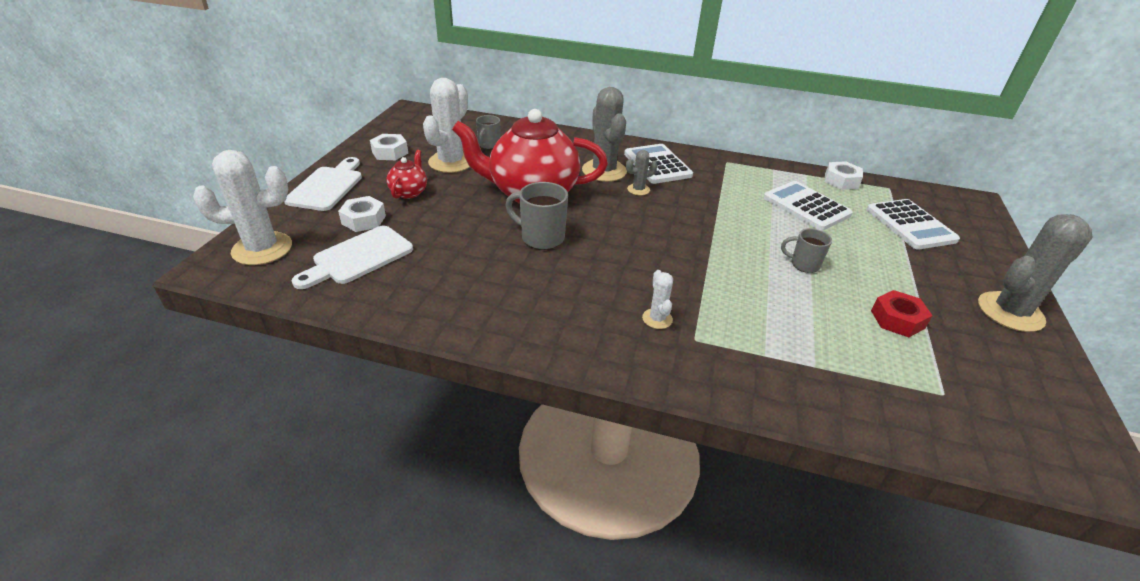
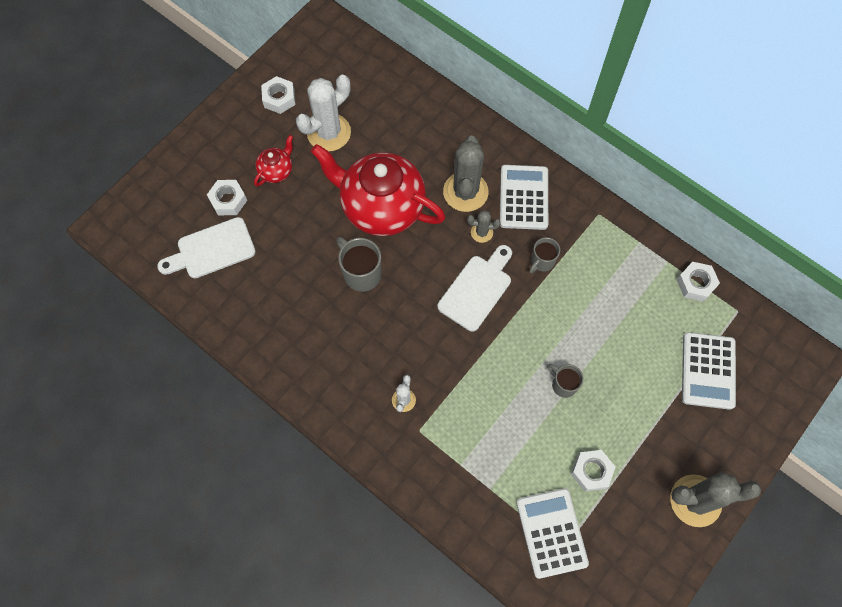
camera: 25 degrees right, 30 degrees up
white cactus [193,150,292,265] -> none
white cutting board [284,157,362,211] -> white cutting board moved to [438,245,512,332]
grey mug [476,115,500,149] -> grey mug moved to [529,237,560,274]
white calculator [763,181,853,230] -> white calculator moved to [516,488,589,579]
red nut [871,290,933,337] -> white nut [571,450,616,491]

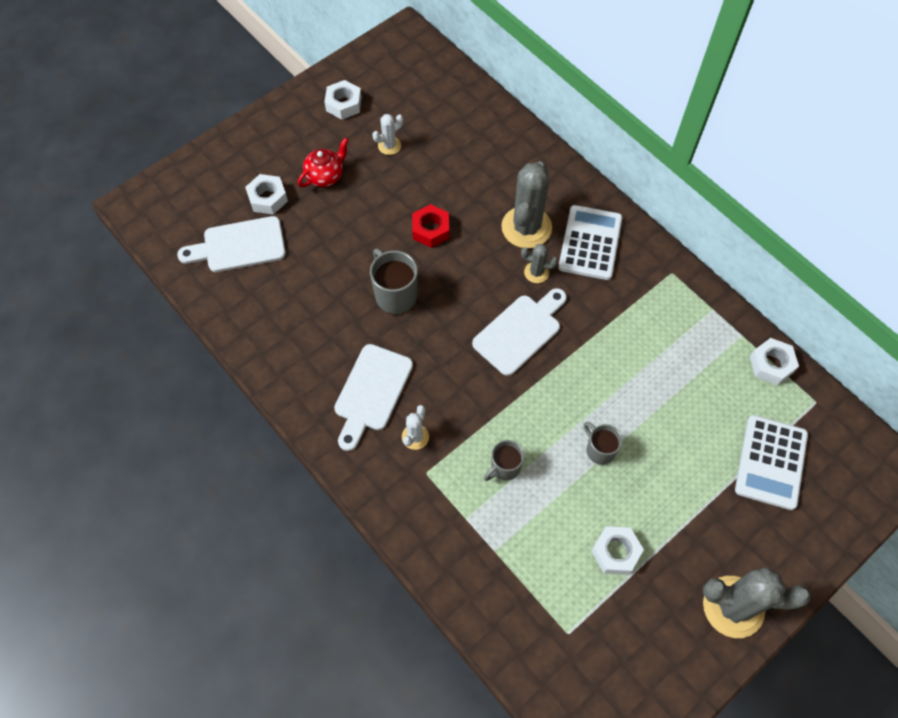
camera: 10 degrees right, 5 degrees down
white cactus [296,75,351,151] -> white cactus [372,114,403,155], size x0.49
red teapot [311,144,446,236] -> red nut [412,204,449,248]
white calculator [516,488,589,579] -> none
grey mug [529,237,560,274] -> grey mug moved to [484,440,524,481]
none -> white cutting board [334,344,413,451]

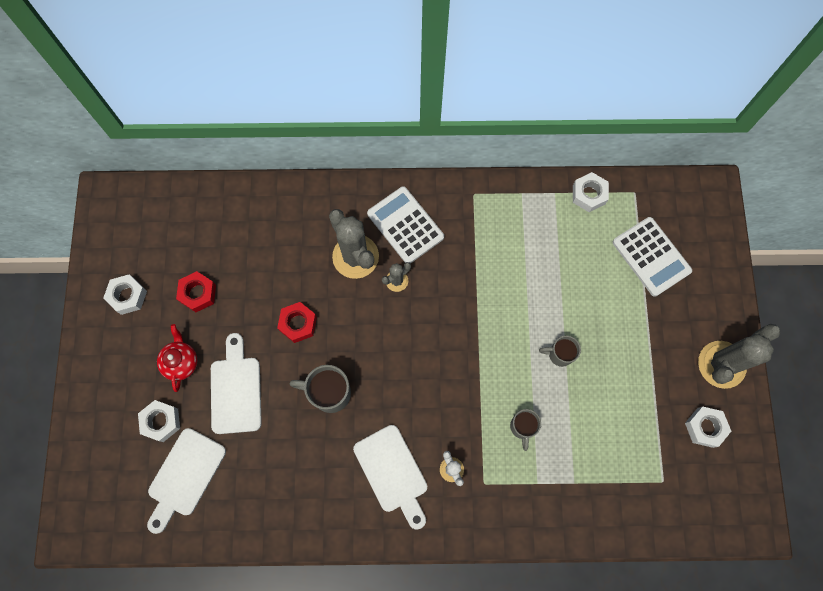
camera: 50 degrees left, 10 degrees up
white cactus [372,114,403,155] -> red nut [176,271,216,312]
white cutting board [472,288,567,376] -> white cutting board moved to [211,333,262,434]
white nut [591,526,644,575] -> white nut moved to [685,407,731,448]

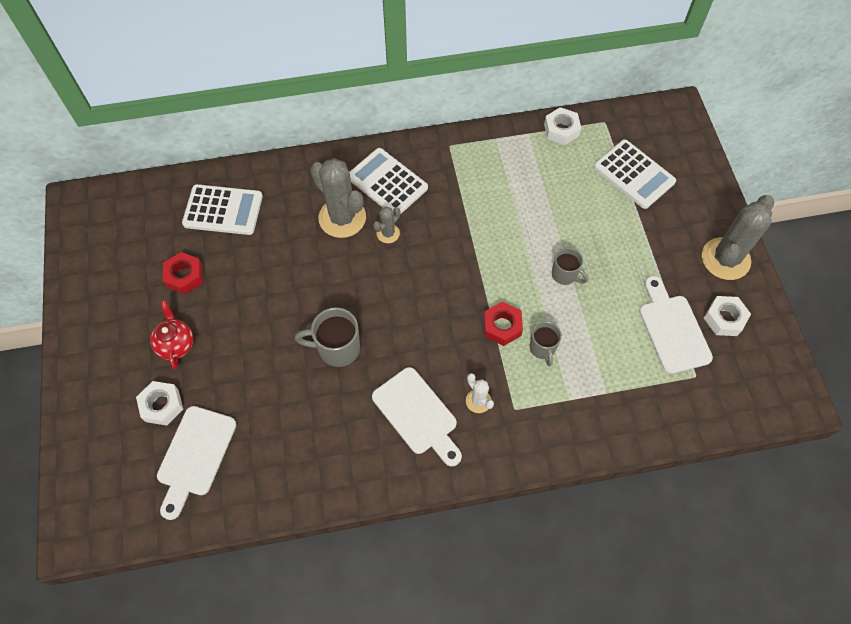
camera: 10 degrees left, 10 degrees down
white nut [103,274,147,315] -> none
white cutting board [211,333,262,434] -> white cutting board moved to [639,276,713,374]
red nut [277,302,317,343] -> red nut moved to [484,302,523,346]
grey mug [539,336,581,367] -> grey mug turned 135 degrees counterclockwise [552,248,588,285]
none -> white calculator [182,184,263,235]

